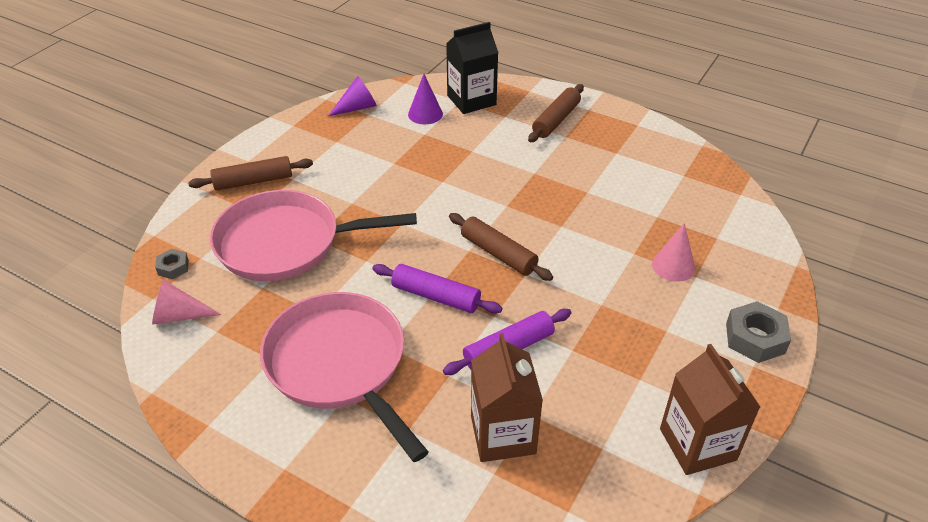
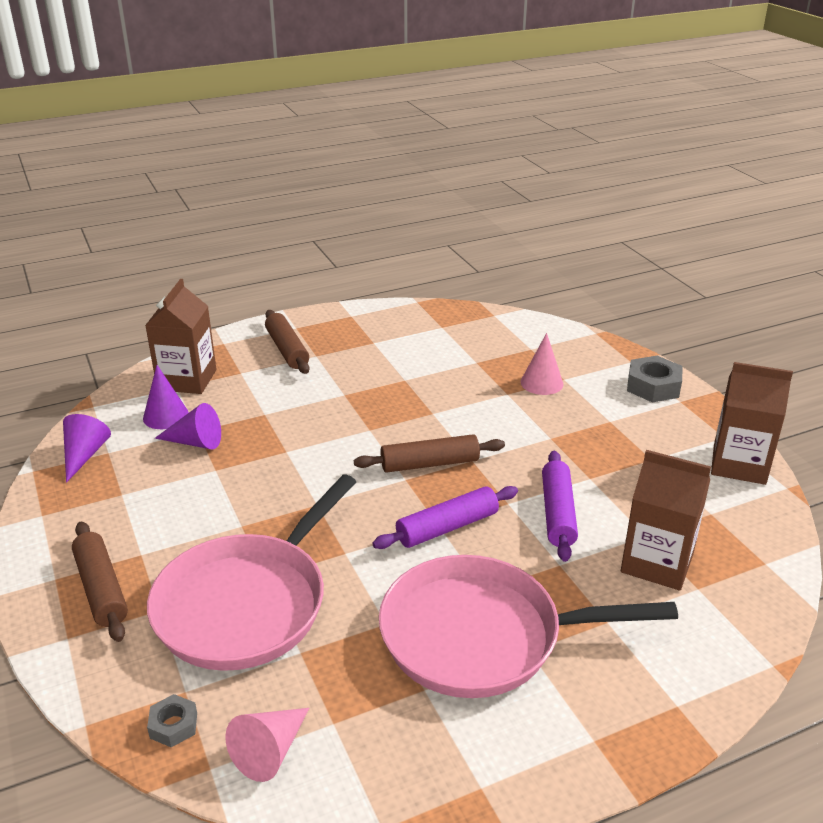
camera: 55 degrees left, 10 degrees down
brown rolling pin [188,156,313,191] -> brown rolling pin turned 45 degrees counterclockwise [72,521,128,642]
black carton [446,22,499,114] -> brown carton [145,279,216,394]
none -> purple cone [155,403,221,449]

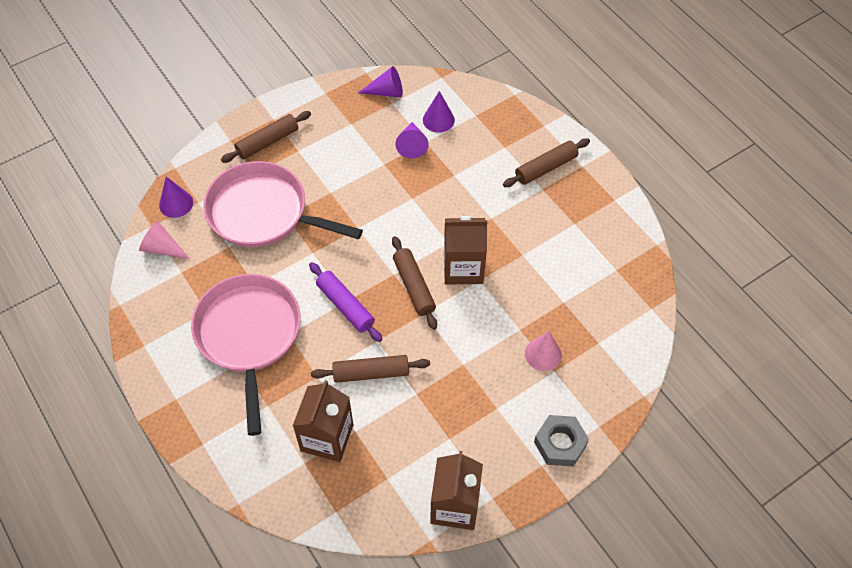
camera: 80 degrees right, 25 degrees up
brown carton [145,279,216,394] -> brown carton moved to [444,216,487,284]
grey nut [147,694,197,747] -> purple cone [159,177,193,218]
purple rolling pin [542,451,578,562] -> brown rolling pin [311,355,430,383]

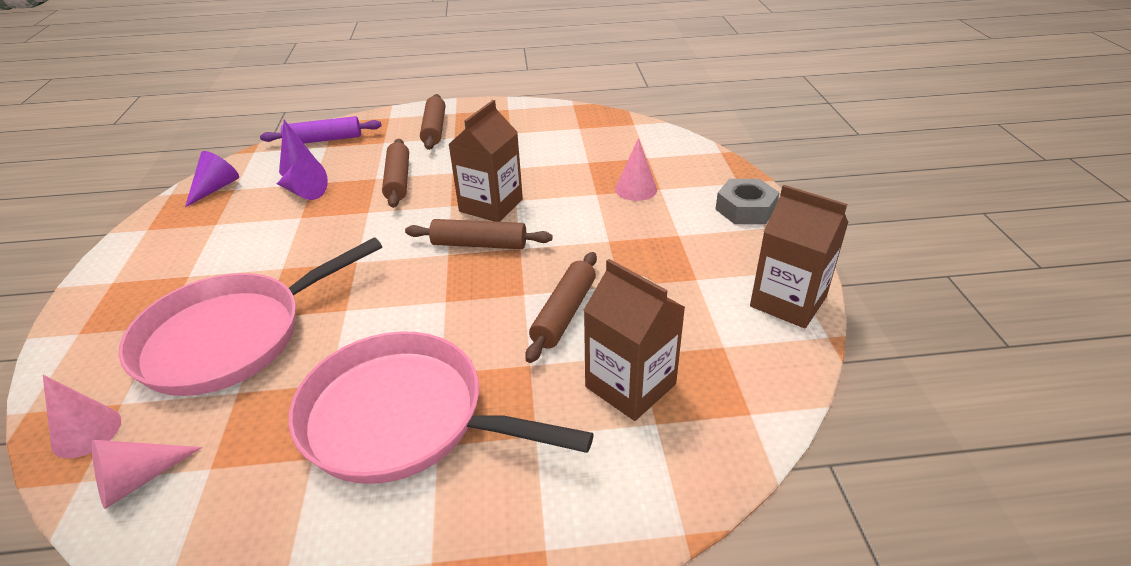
camera: 60 degrees left, 20 degrees down
purple cone [159,177,193,218] -> pink cone [43,375,121,458]
brown rolling pin [221,111,311,163] -> brown rolling pin moved to [382,139,409,208]
purple rolling pin [309,262,382,342] -> purple rolling pin moved to [260,116,381,143]

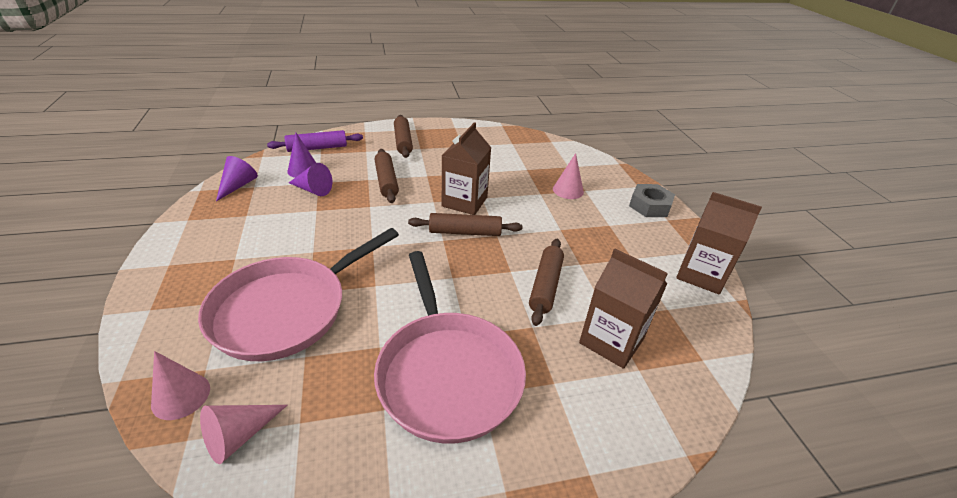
camera: 10 degrees left, 0 degrees up
pink pan [288,331,594,484] -> pink pan turned 120 degrees counterclockwise [374,251,526,444]

